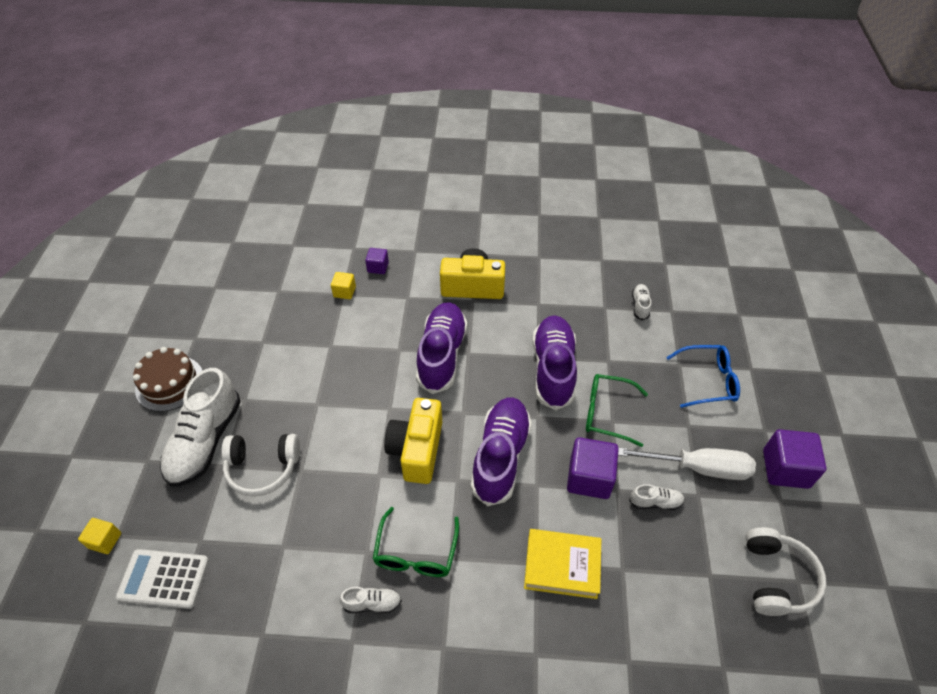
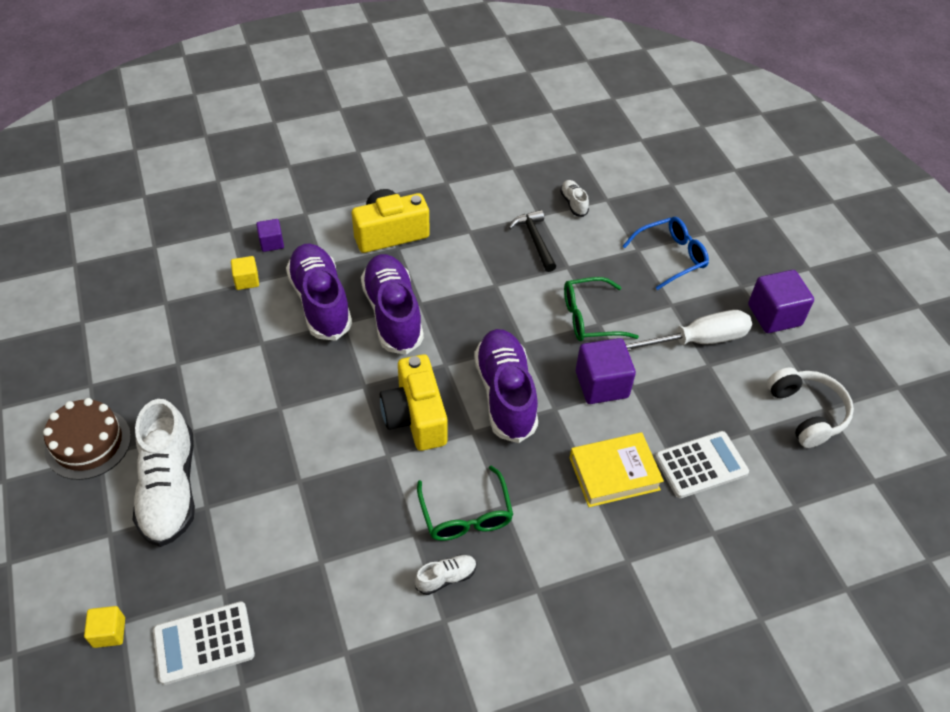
camera: 25 degrees left, 0 degrees up
white headphones [221,434,300,497] -> none
purple shoe [533,315,577,410] -> purple shoe moved to [286,244,352,341]
white shoe [629,484,685,510] -> none
none -> black hammer [509,210,556,272]
none -> white calculator [655,431,749,498]

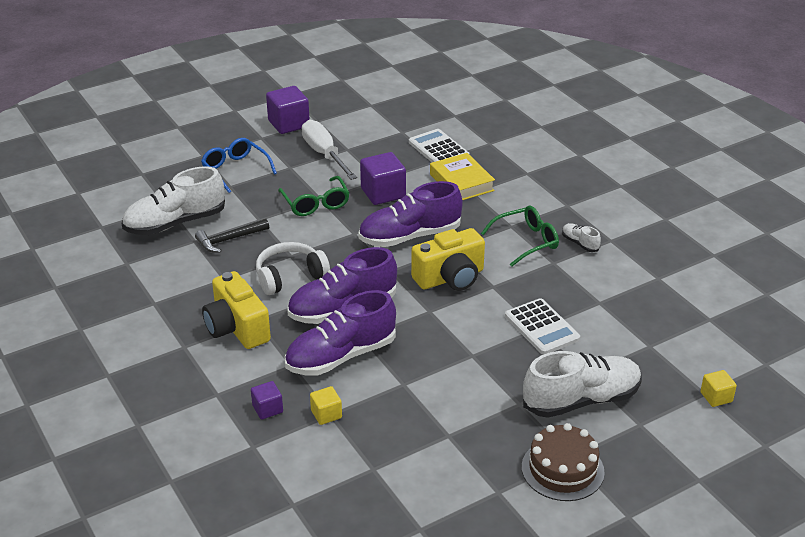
camera: 100 degrees left, 15 degrees down
white calculator [153,601,255,685] -> white calculator moved to [505,298,580,355]
white shoe [560,180,589,217] -> white shoe [122,166,225,235], size x2.27
white headphones [767,367,854,448] -> white headphones moved to [256,242,330,295]

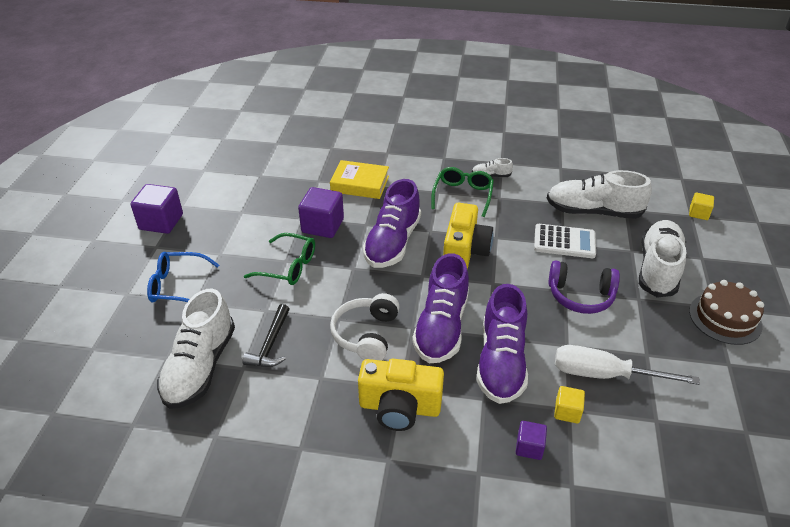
camera: 50 degrees left, 5 degrees up
white screwdriver [302,120,357,180] -> white screwdriver moved to [555,345,700,385]
white calculator [409,129,470,162] -> none
none -> white shoe [547,170,652,219]
none -> purple headphones [548,260,620,314]

